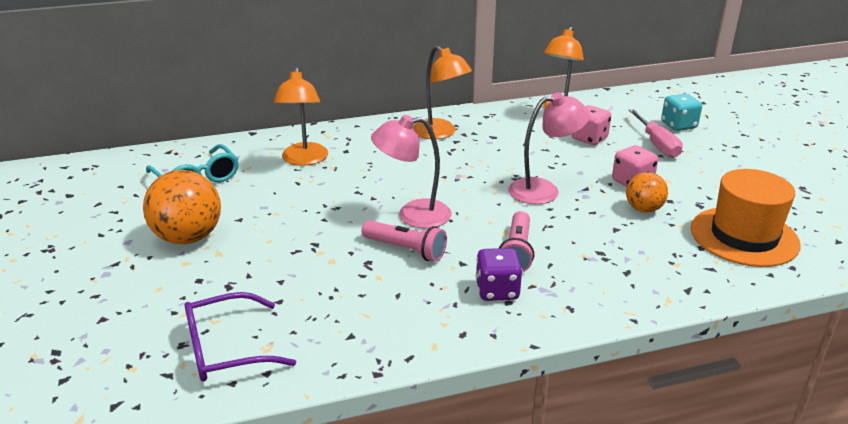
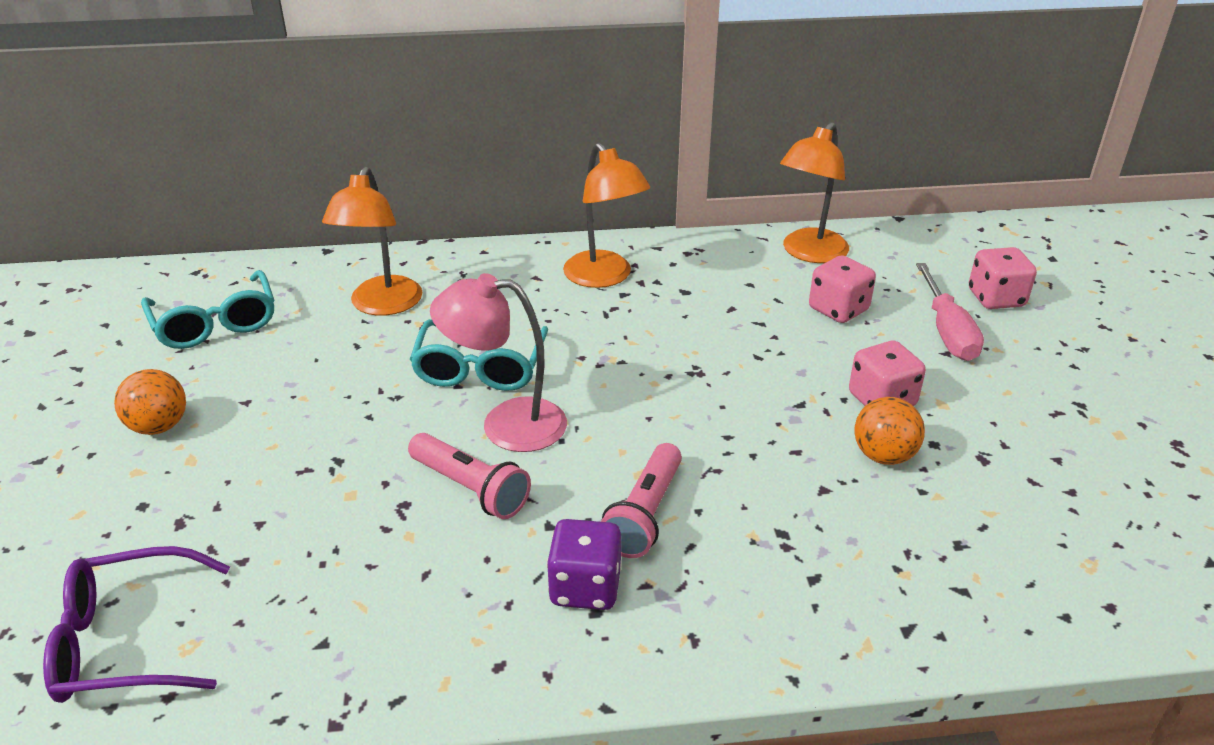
camera: 10 degrees right, 5 degrees up
orange ball [143,170,221,244] -> orange ball [114,369,186,435], size x0.58
pink lamp [508,92,590,204] -> none
turquoise dice [661,94,702,131] -> pink dice [969,247,1037,309]
orange hat [691,169,801,267] -> none
none -> turquoise glasses [410,319,549,391]

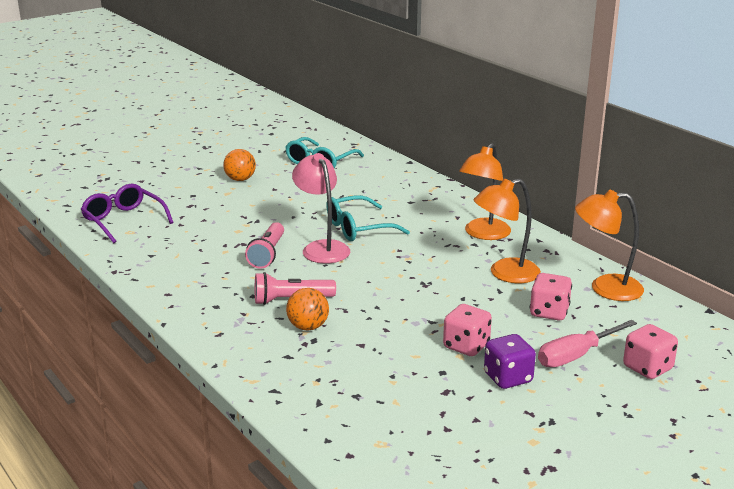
camera: 60 degrees right, 10 degrees down
orange lamp [322,167,423,316] -> orange lamp moved to [474,179,541,283]
purple dice [546,519,622,610] -> purple dice moved to [484,334,536,389]
orange ball [854,397,925,465] -> orange ball moved to [286,288,329,330]

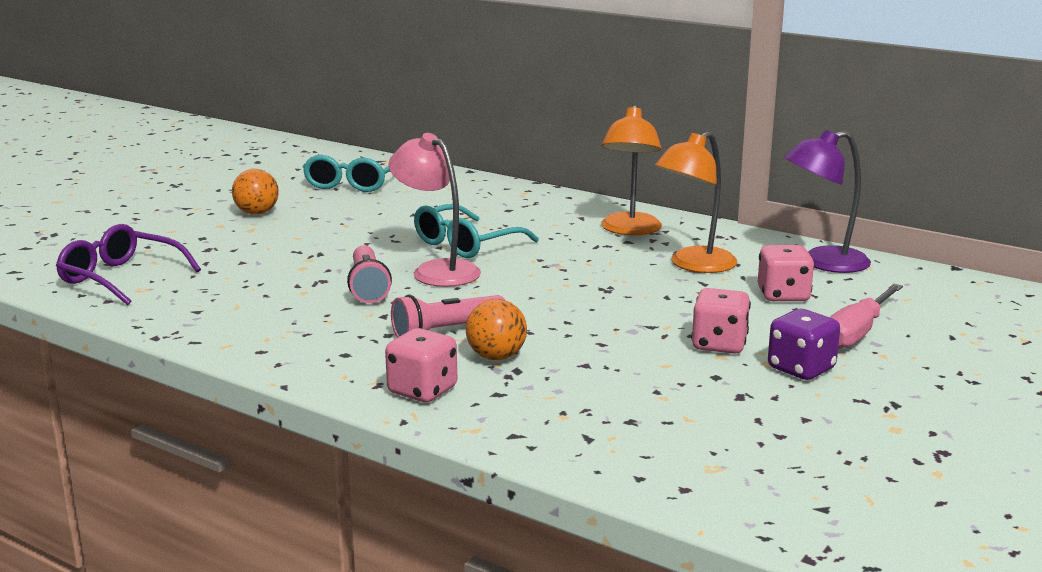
camera: 20 degrees left, 5 degrees down
orange lamp [575,190,644,301] -> purple lamp [784,130,871,273]
pink dice [623,324,678,379] -> pink dice moved to [385,328,457,402]

